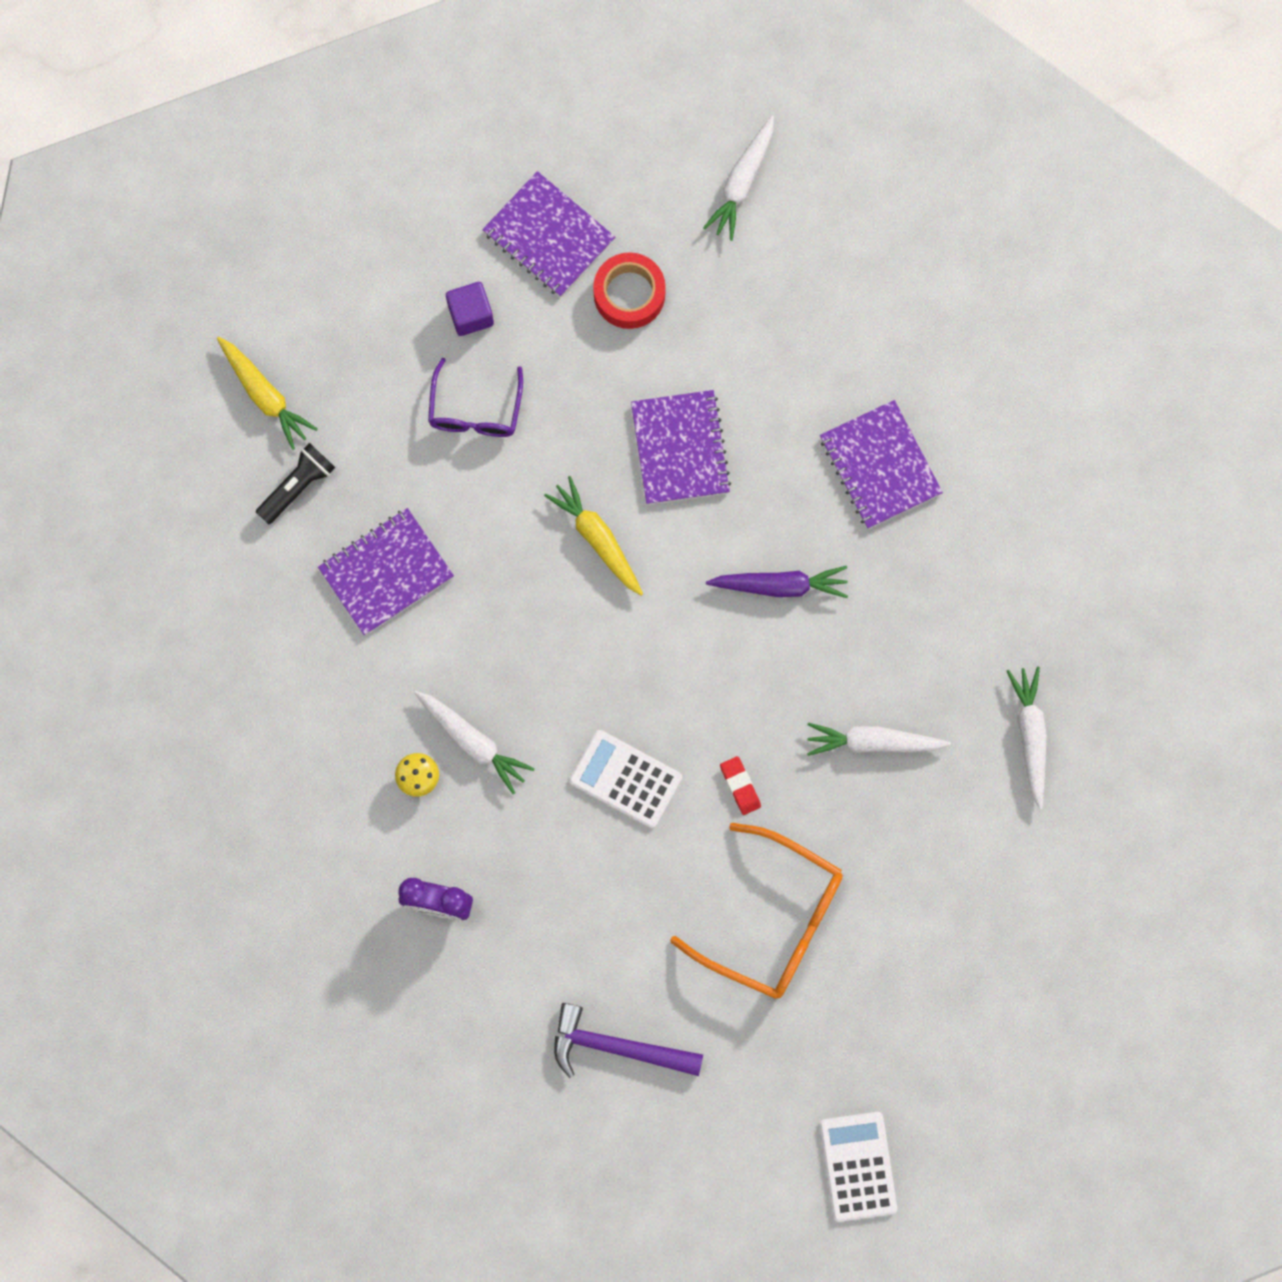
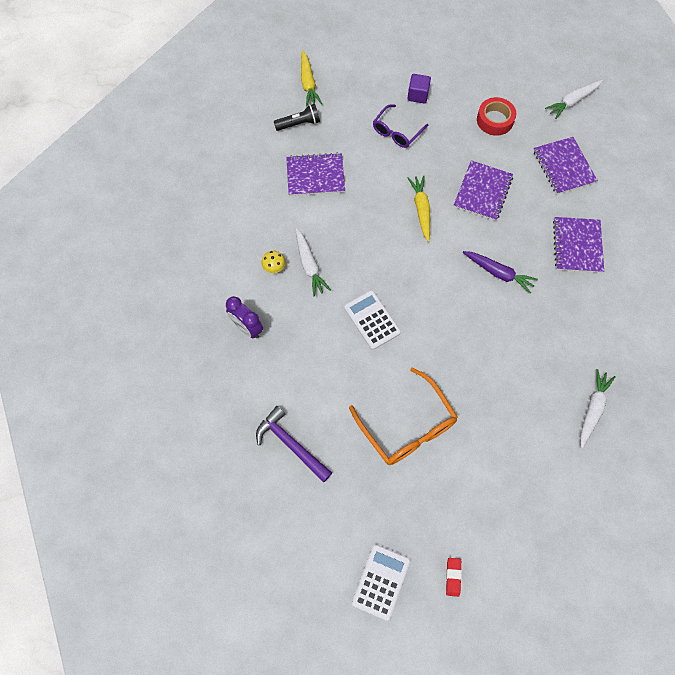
camera: 30 degrees right, 10 degrees down
purple notebook [482,171,615,297] -> purple notebook moved to [533,137,598,195]
red eraser [720,756,761,815] -> red eraser moved to [446,558,462,597]
white carrot [807,723,951,756] -> none

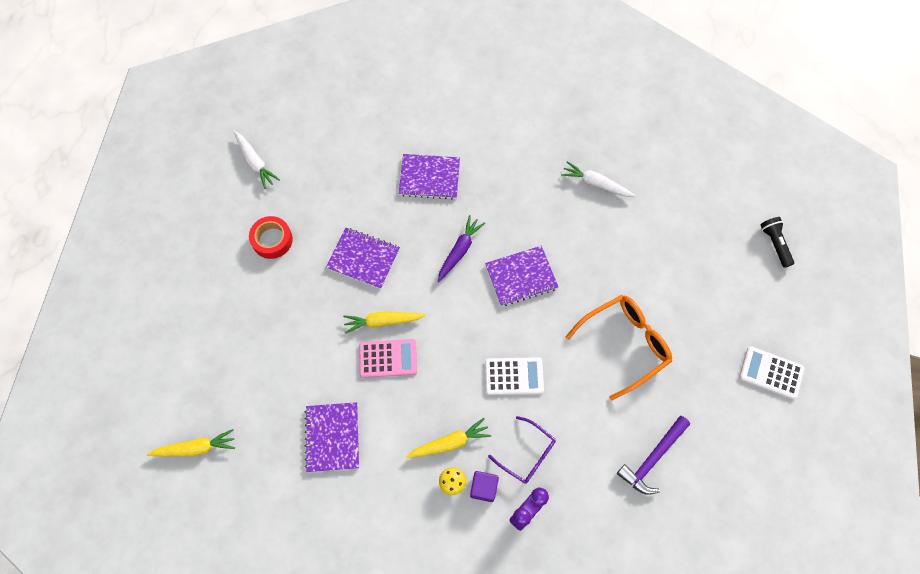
camera: 90 degrees left, 0 degrees up
black flashlight [274,104,320,131] -> black flashlight moved to [760,217,794,268]
white carrot [295,228,331,296] -> yellow carrot [406,418,491,458]
white calculator [344,290,401,350] -> white calculator turned 150 degrees counterclockwise [485,357,544,395]
purple glasses [373,104,428,148] -> purple glasses moved to [488,416,556,484]
purple cube [407,74,431,103] -> purple cube moved to [470,471,499,502]
red eraser [446,558,462,597] -> none
purple notebook [533,137,598,195] -> purple notebook moved to [485,246,558,306]
none -> pink calculator [359,339,417,378]

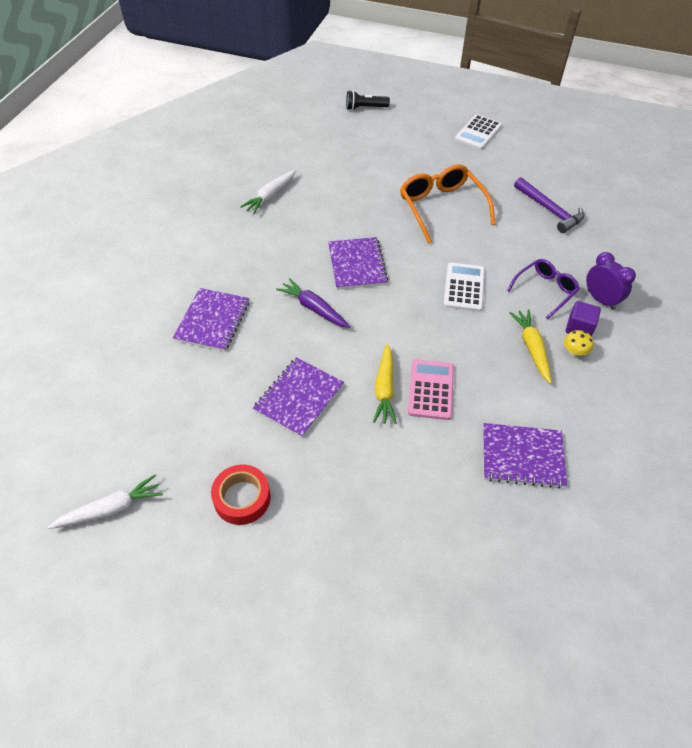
camera: 80 degrees left, 15 degrees down
yellow carrot [146,429,235,456] -> none

